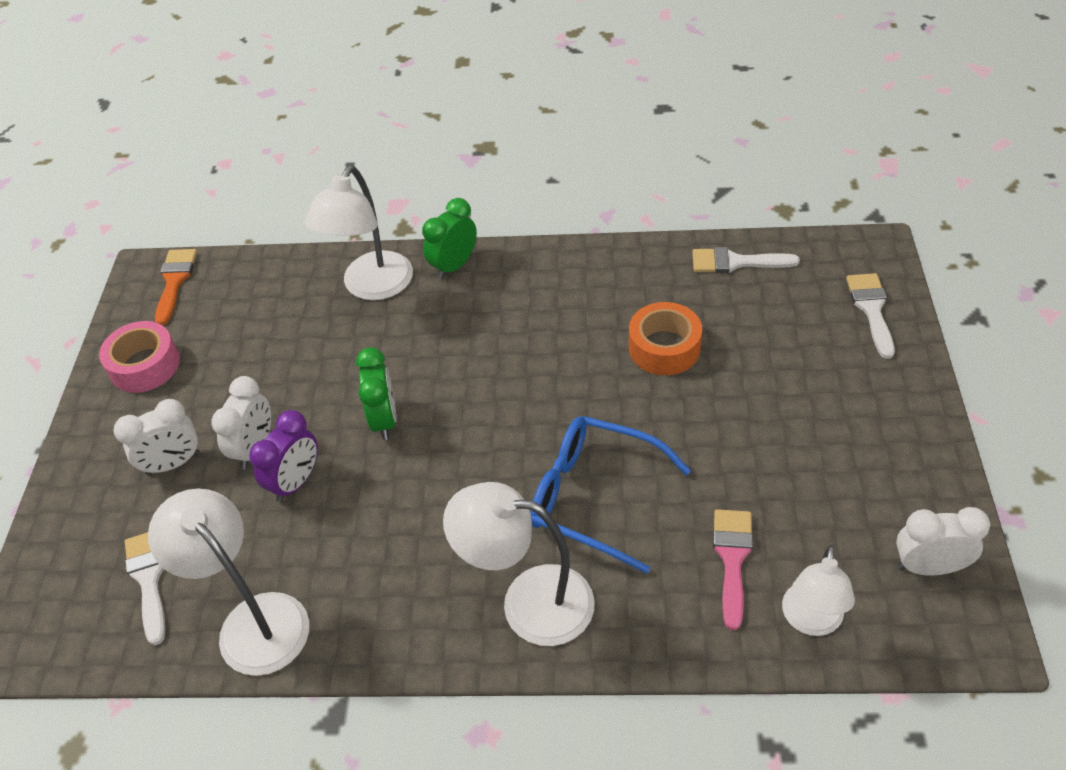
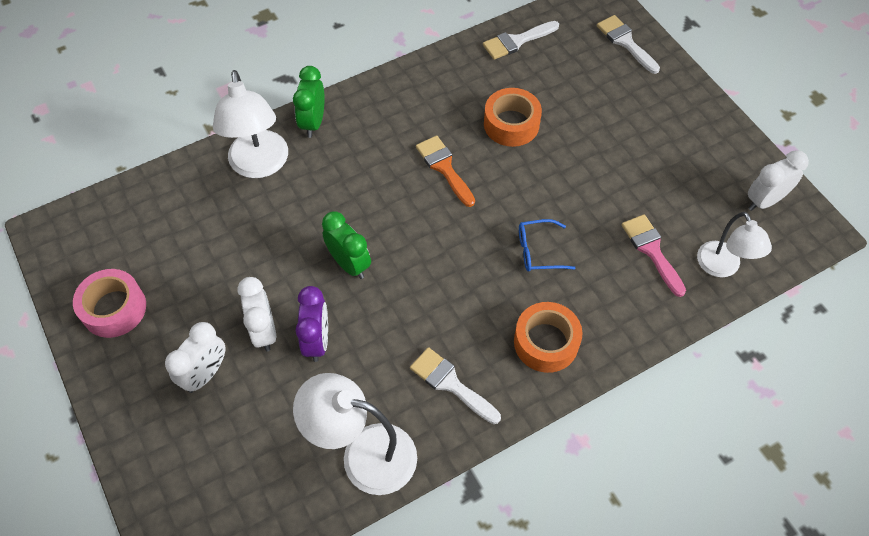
camera: 35 degrees left, 10 degrees up
white brush [125,532,165,645] -> white brush moved to [410,347,501,424]
orange brush [155,249,197,325] -> orange brush moved to [416,136,475,207]
white lamp [443,482,595,646] -> orange tape [514,302,582,373]
blue glasses [530,416,691,574] -> blue glasses [519,219,575,271], size x0.53

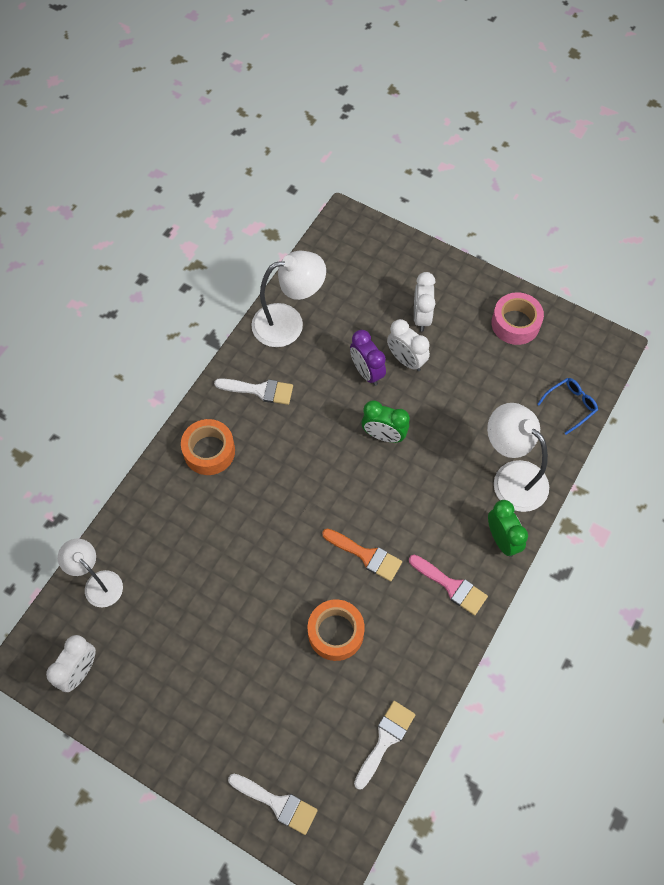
camera: 150 degrees right, 5 degrees up
blue glasses [519,219,575,271] -> blue glasses moved to [537,378,598,435]
pink brush [622,214,686,297] -> pink brush moved to [409,555,488,615]

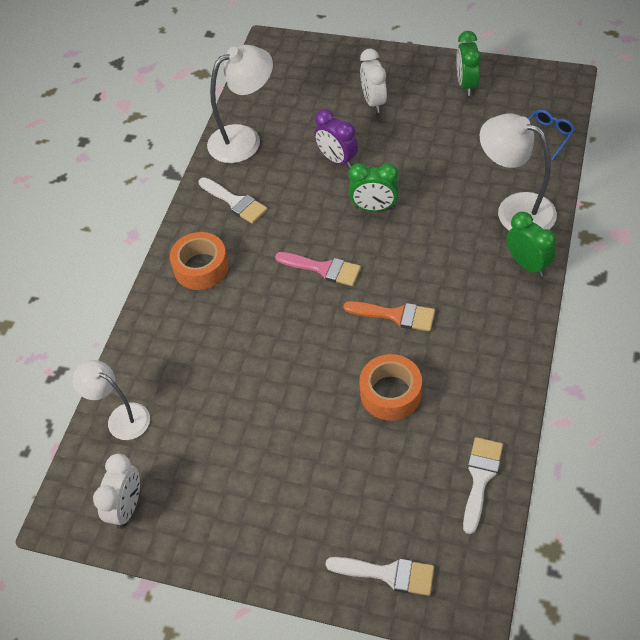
camera: 10 degrees left, 10 degrees down
white brush [214,378,293,405] -> white brush turned 45 degrees clockwise [199,177,267,224]
white clock [387,319,430,371] -> none
pink brush [409,555,488,615] -> pink brush moved to [275,252,361,286]
pink tape [492,292,544,345] -> green clock [456,31,481,96]

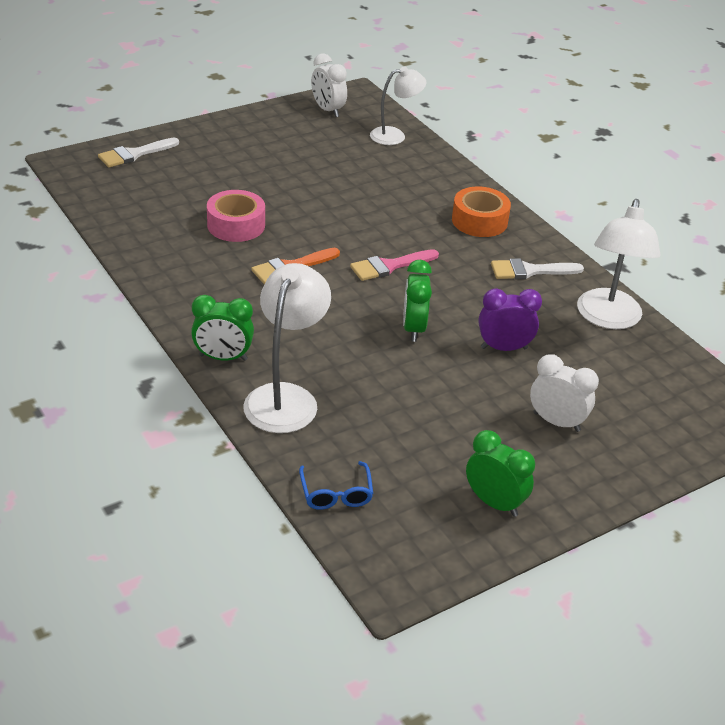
camera: 125 degrees right, 15 degrees down
green clock [349,163,399,211] -> green clock turned 45 degrees counterclockwise [403,260,432,342]
orange tape [359,354,422,421] -> pink tape [207,190,265,242]
white brush [463,437,503,534] -> none
white lamp [480,114,557,230] -> white lamp turned 60 degrees counterclockwise [243,263,331,433]

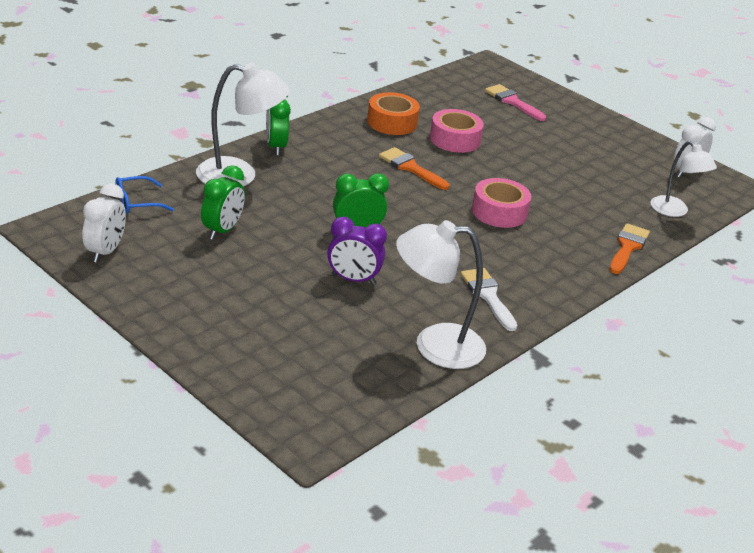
camera: 75 degrees right, 5 degrees down
white brush [98,138,179,168] -> none
pink brush [350,249,439,281] -> pink brush moved to [485,84,546,121]
orange tape [452,187,511,237] -> orange tape moved to [367,92,420,135]
green clock [466,430,535,517] -> green clock moved to [201,165,245,240]
purple clock [478,288,542,351] -> purple clock turned 120 degrees clockwise [327,217,387,285]
white clock [530,354,599,432] -> white clock moved to [82,183,126,263]
none -> pink tape [472,178,531,228]
none -> orange brush [610,223,650,274]

